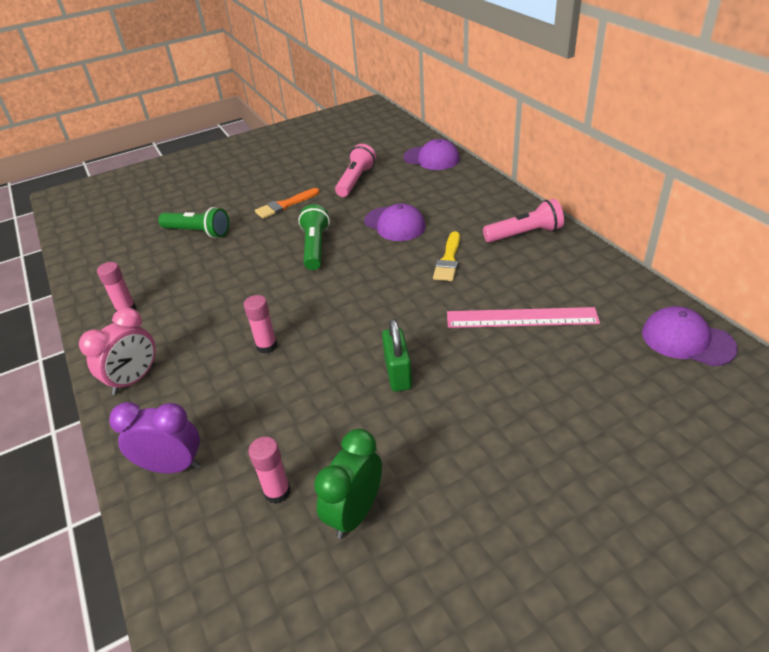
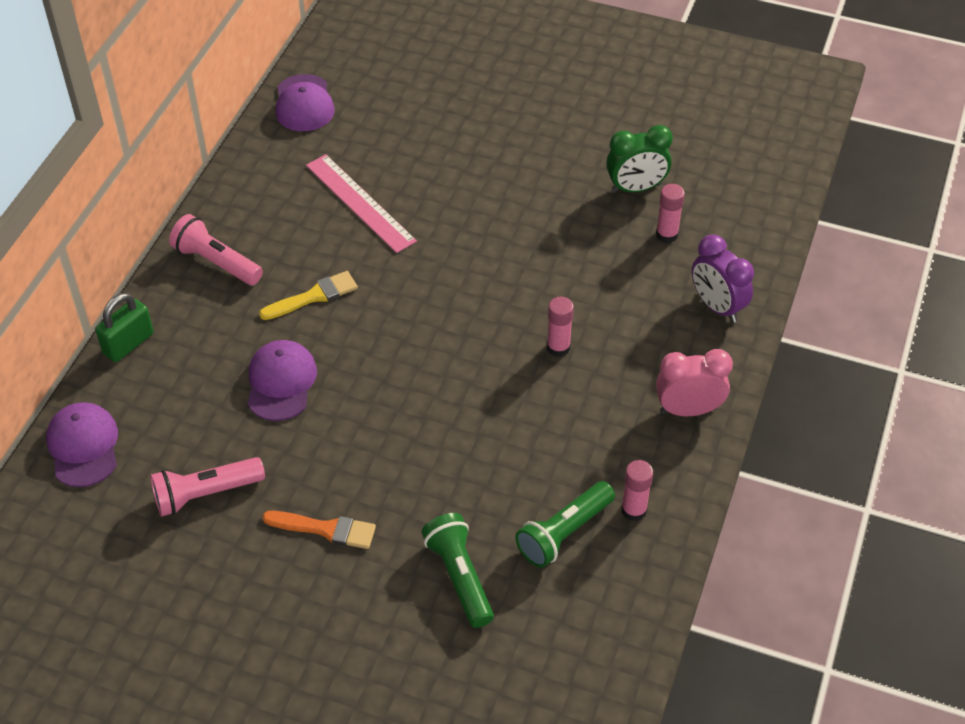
camera: 135 degrees left, 10 degrees up
green flashlight [298,204,330,270] -> green flashlight moved to [515,481,615,568]
green padlock [382,319,412,392] -> green padlock moved to [95,293,154,362]

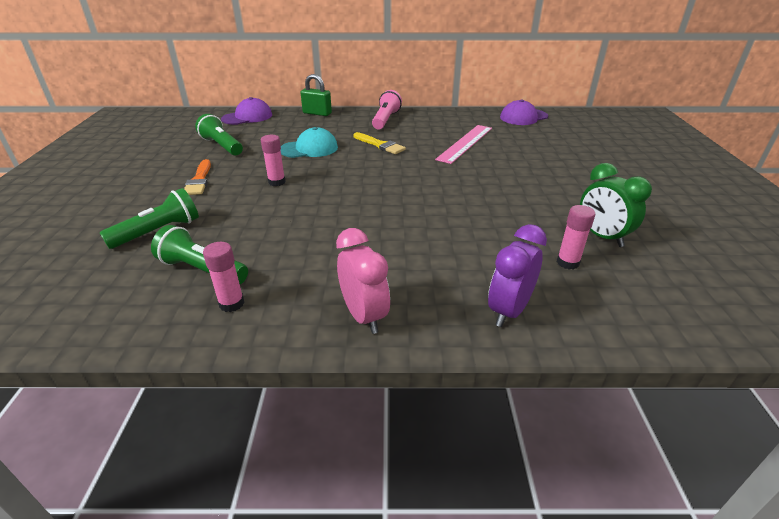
camera: 70 degrees right, 15 degrees down
pink flashlight [150,457,265,517] -> green flashlight [195,114,243,156]
purple cap [248,340,317,421] -> turquoise cap [281,127,338,158]
pink glue stick [547,297,574,357] -> pink glue stick moved to [261,135,286,186]

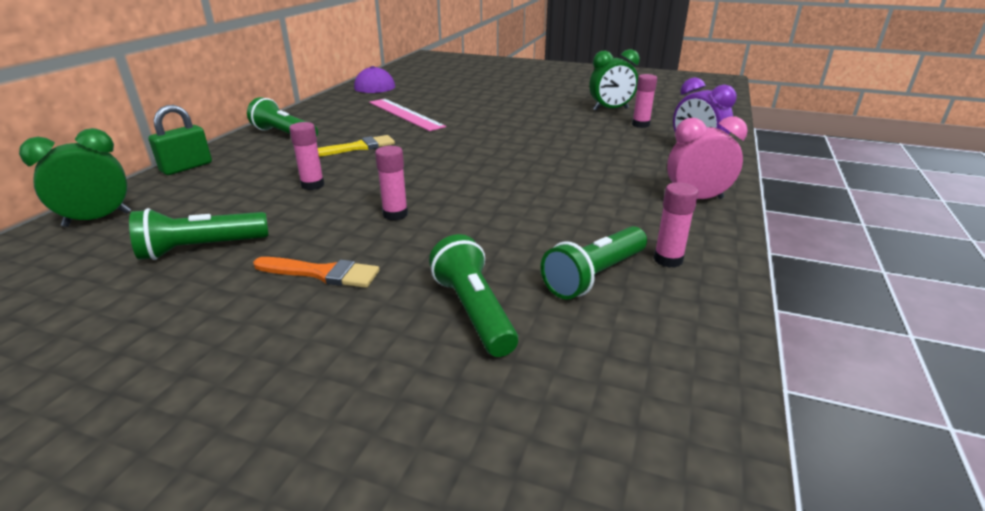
camera: 70 degrees left, 5 degrees down
purple cap [221,97,272,125] -> green clock [19,128,131,227]
turquoise cap [281,127,338,158] -> pink glue stick [289,122,324,190]
pink flashlight [372,90,402,129] -> green flashlight [247,97,318,136]

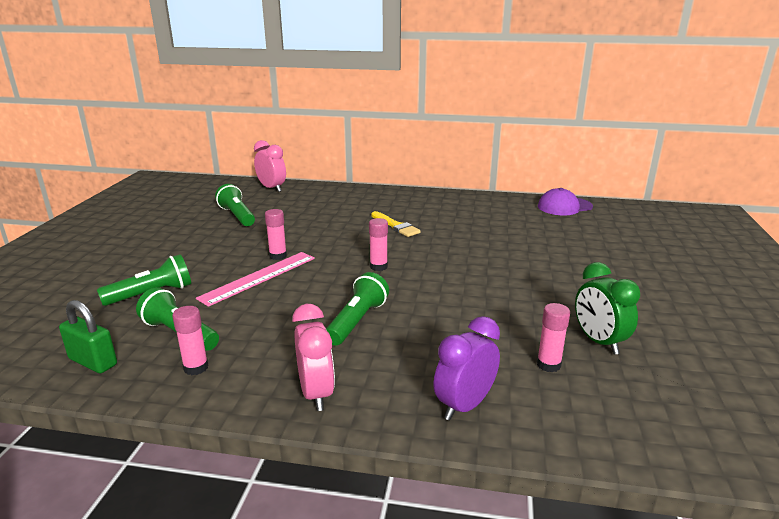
camera: 80 degrees right, 5 degrees down
green clock [19,128,131,227] -> pink clock [254,140,286,192]
green padlock [148,105,212,175] -> green padlock moved to [59,300,117,373]
green flashlight [247,97,318,136] -> green flashlight moved to [326,272,389,346]
orange brush [253,257,380,288] -> none
pink glue stick [289,122,324,190] -> pink glue stick moved to [369,218,388,271]
pink ruler [369,99,446,131] -> pink ruler moved to [196,252,315,307]

